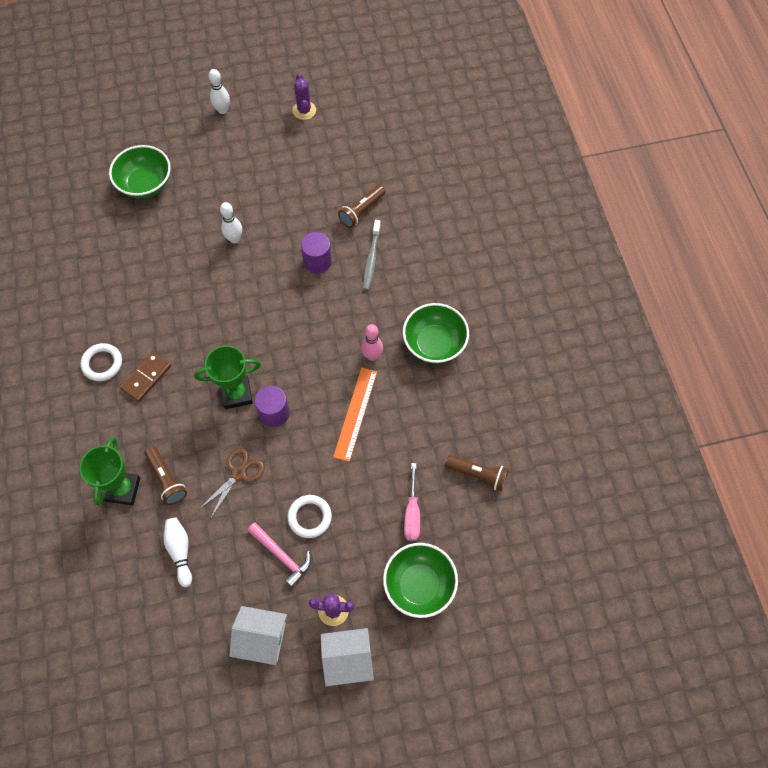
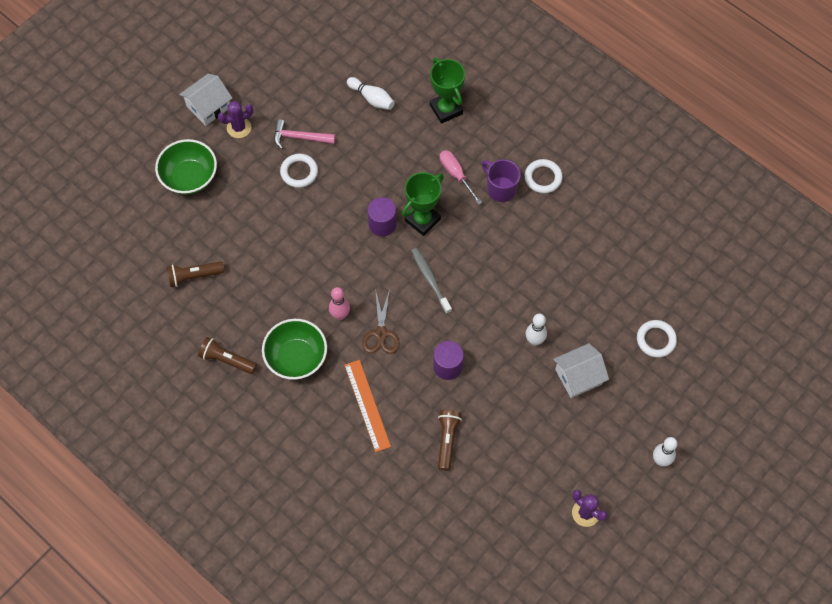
camera: 145 degrees right, 0 degrees up
green bowl [109,145,171,199] -> white ring [637,320,677,358]
brown domino [120,351,171,402] -> purple mug [482,159,521,202]
brown flashlight [144,446,187,505] -> brown flashlight moved to [198,337,257,374]
brown scissors [198,448,265,519] -> brown scissors moved to [362,289,400,354]
white house [229,606,287,665] -> white house moved to [553,343,609,398]
orange ruler [333,367,377,462] -> orange ruler moved to [344,360,391,452]
grey toothbrush [363,220,381,290] -> grey toothbrush moved to [411,248,452,314]
pink screwdriver [404,463,420,541] -> pink screwdriver moved to [440,150,482,204]

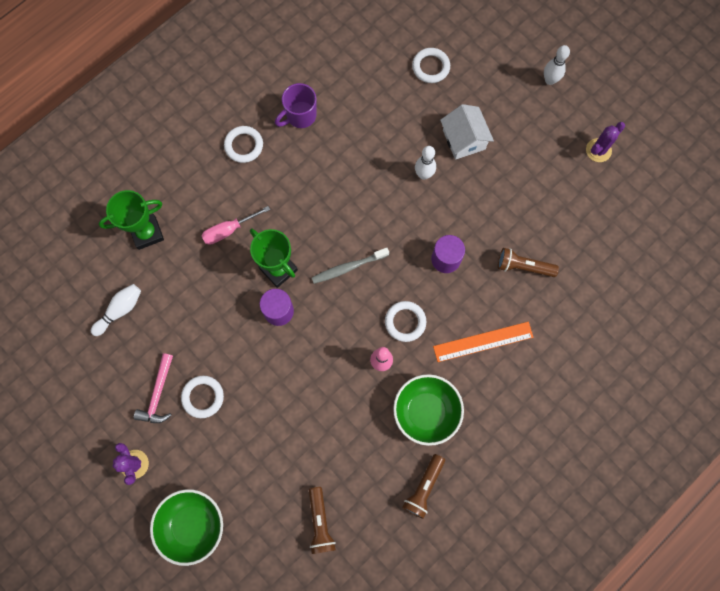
camera: 85 degrees left, 10 degrees up
white house [179,74,232,126] -> none
brown scissors [362,289,400,354] -> white ring [385,301,426,342]
purple mug [482,159,521,202] -> purple mug moved to [275,83,317,128]

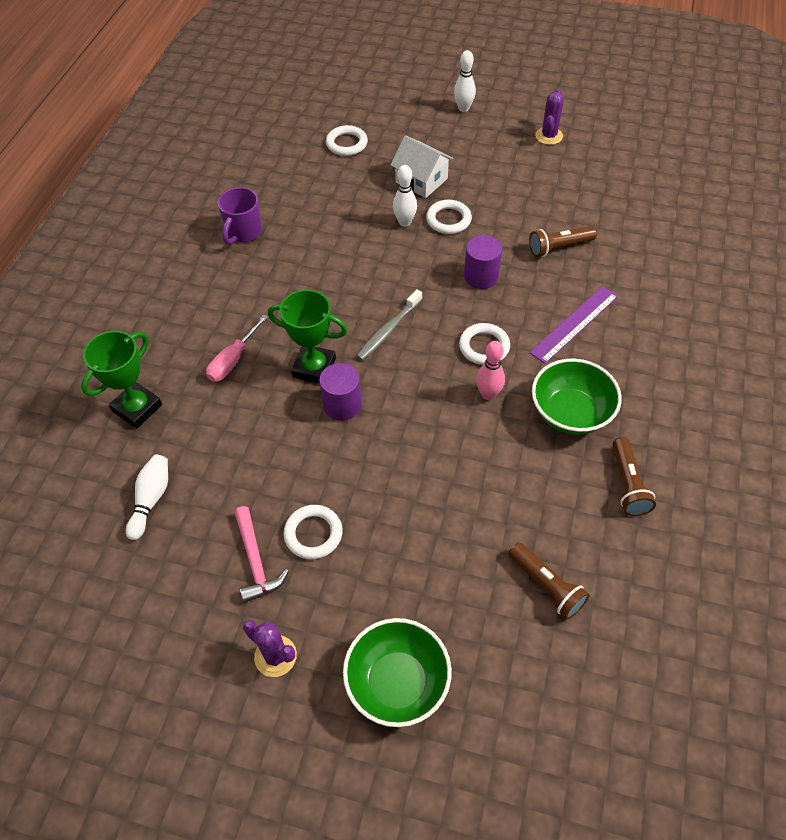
camera: 30 degrees left, 20 degrees down
white ring [224,126,263,163] -> white ring moved to [426,200,472,234]
orange ruler [433,322,534,362] -> purple ruler [529,286,618,364]

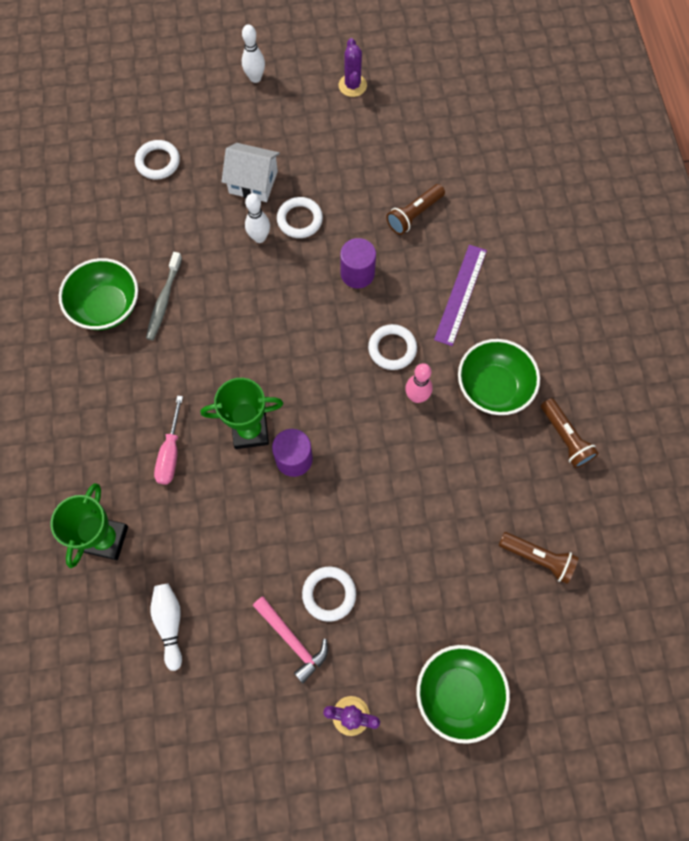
camera: 25 degrees left, 15 degrees up
purple mug [217,187,262,245] -> green bowl [59,258,138,330]
grey toothbrush [356,289,422,361] -> grey toothbrush moved to [146,252,182,340]

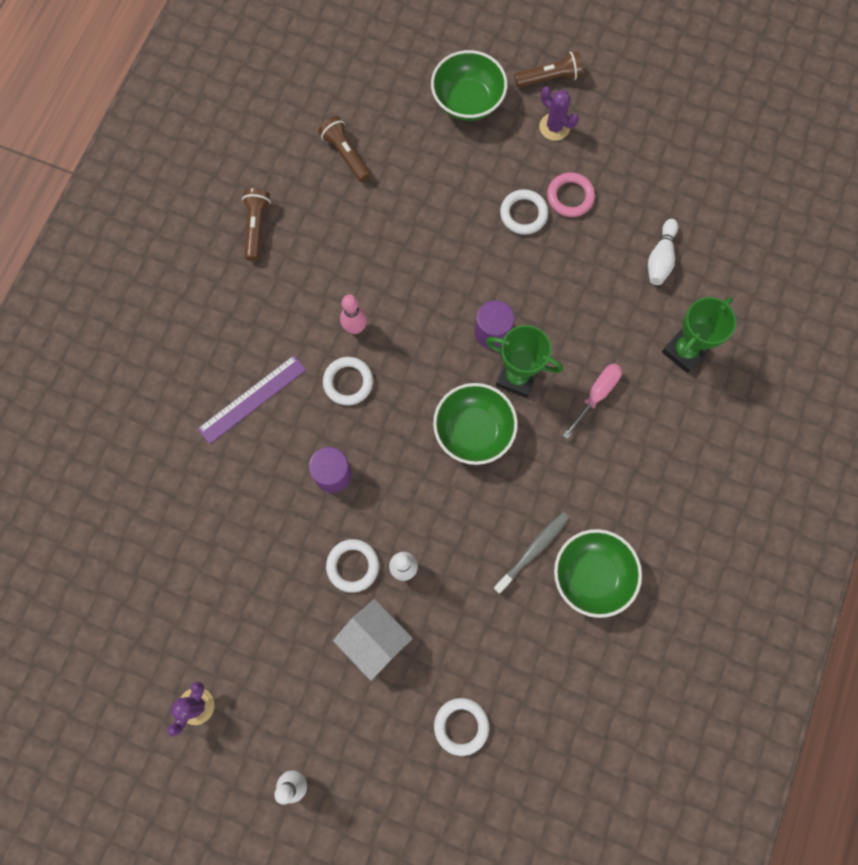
camera: 150 degrees left, 5 degrees up
pink hammer [253,596,328,683] -> pink ring [547,172,595,217]
brown flashlight [386,184,445,235] -> brown flashlight moved to [514,51,583,88]
green bowl [458,339,540,415] -> green bowl moved to [433,383,518,465]

